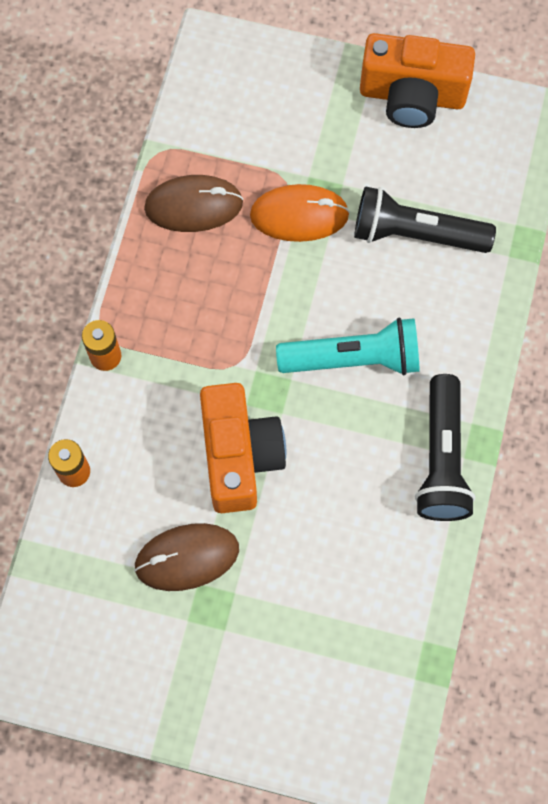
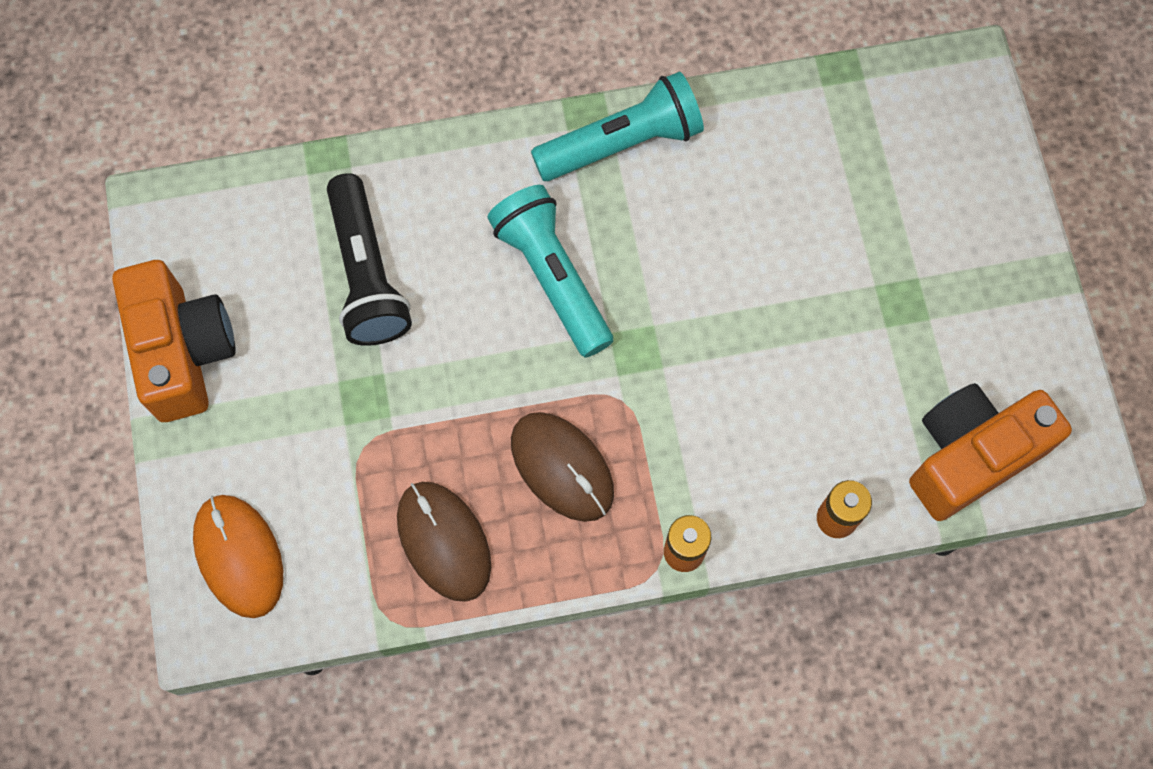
camera: 115 degrees left, 0 degrees up
brown mouse [134,523,239,591] -> brown mouse moved to [511,412,614,522]
orange camera [200,383,286,513] -> orange camera moved to [909,383,1072,521]
orange mouse [250,184,350,242] -> orange mouse moved to [193,495,283,618]
black flashlight [415,374,475,521] -> turquoise flashlight [531,72,704,181]

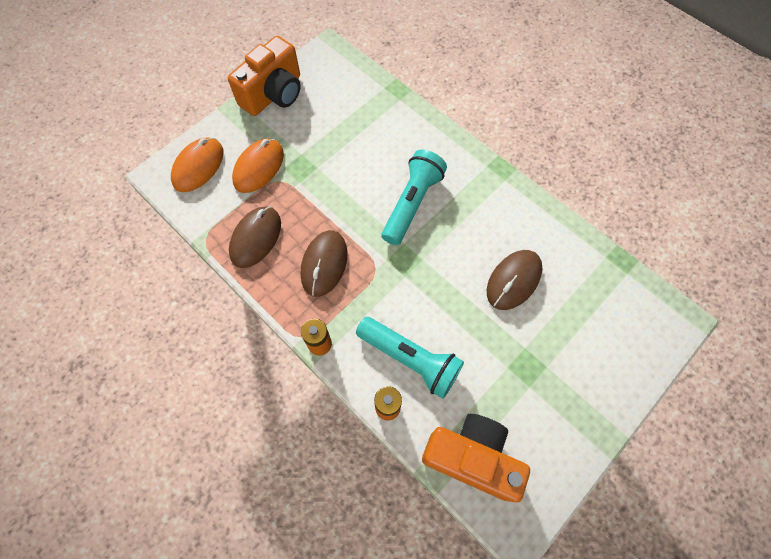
camera: 55 degrees right, 5 degrees down
black flashlight [327,173,412,346] -> none
turquoise flashlight [531,72,704,181] -> turquoise flashlight moved to [356,317,464,399]
none -> orange mouse [232,138,284,193]
none -> brown mouse [487,250,543,310]

